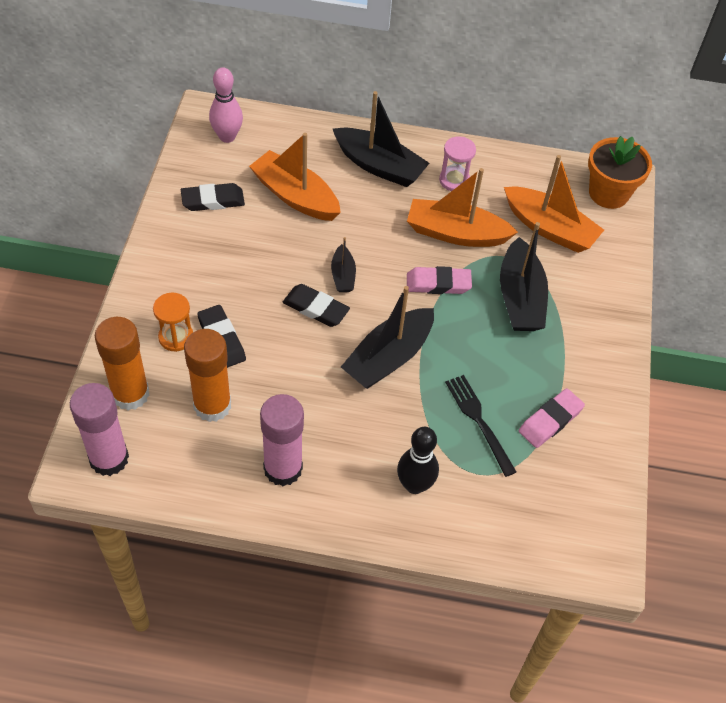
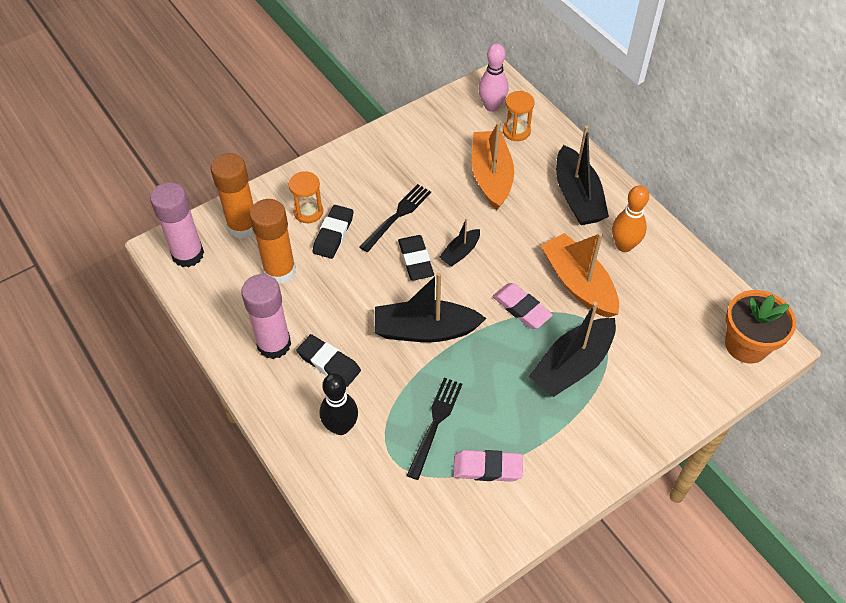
camera: 50 degrees right, 0 degrees up
black eraser [181,183,245,211] -> black eraser moved to [296,334,361,387]
pink hourglass [439,136,476,191] -> orange bowling pin [612,185,649,252]
orange boat [504,155,604,253] -> none
none -> black fork [360,184,431,252]
none -> orange hourglass [503,91,535,141]

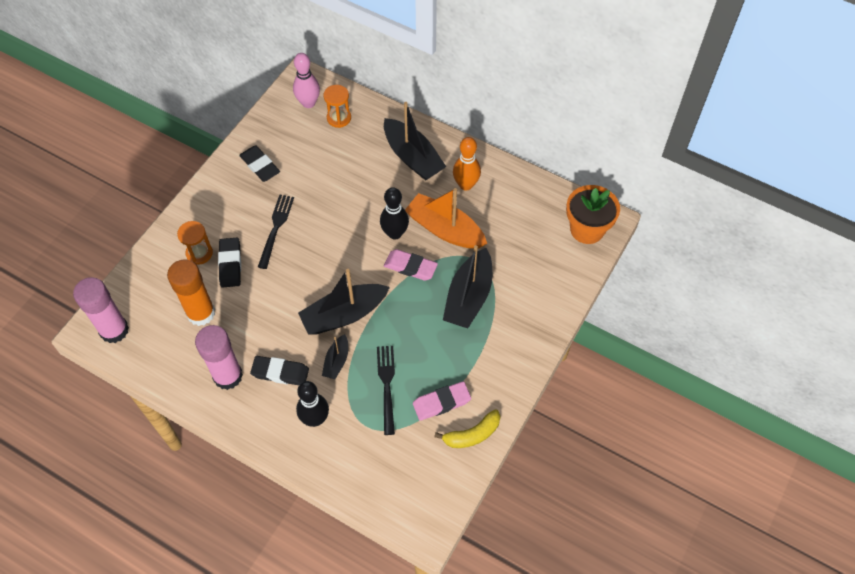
camera: 25 degrees left, 5 degrees up
orange glue stick [211,153,254,239] -> none
black eraser [398,235,434,280] -> black eraser moved to [239,145,280,182]
black boat [439,219,480,267] -> black boat moved to [322,334,348,379]
orange boat [472,122,514,210] -> none
none -> black bowling pin [380,187,409,240]
none -> yellow banana [434,409,501,448]

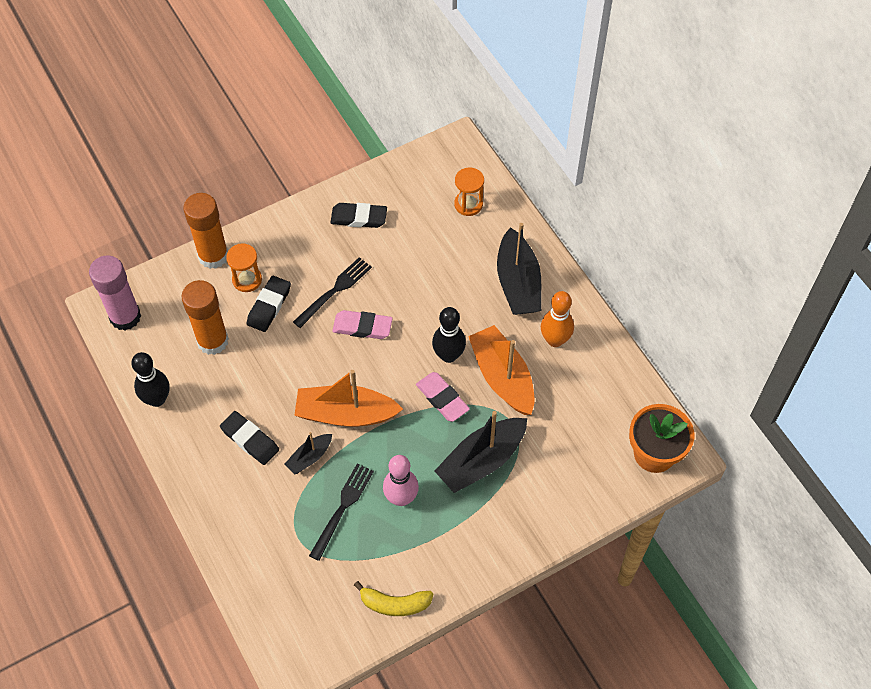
camera: 30 degrees right, 0 degrees up
pink glue stick [195,325,243,390] -> none
black eraser [239,145,280,182] -> black eraser turned 75 degrees counterclockwise [330,203,387,228]
pink bowling pin [293,53,320,108] -> pink bowling pin moved to [383,455,419,506]
black bowling pin [296,381,329,427] -> black bowling pin moved to [131,352,170,407]
black boat [298,269,390,334] -> orange boat [294,370,403,427]
pink eraser [413,381,471,421] -> pink eraser moved to [332,310,393,339]
none -> orange glue stick [184,193,228,269]

